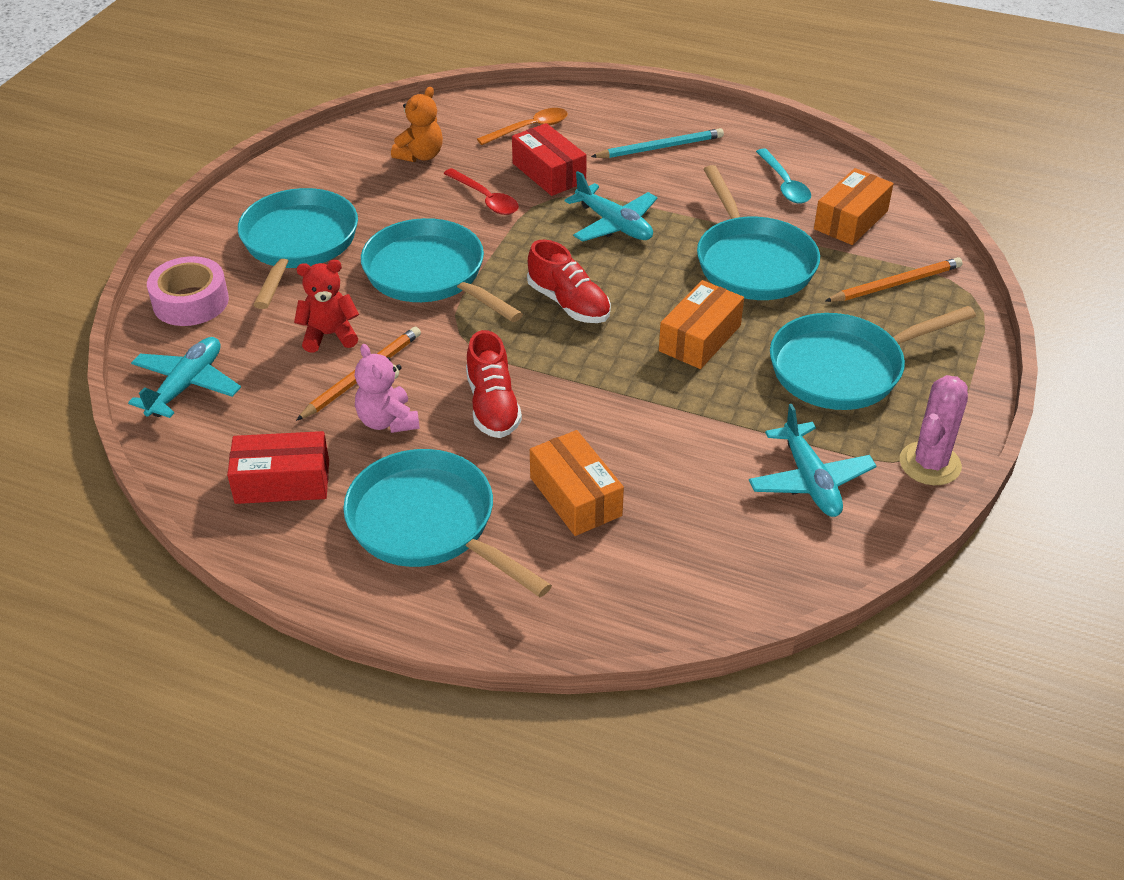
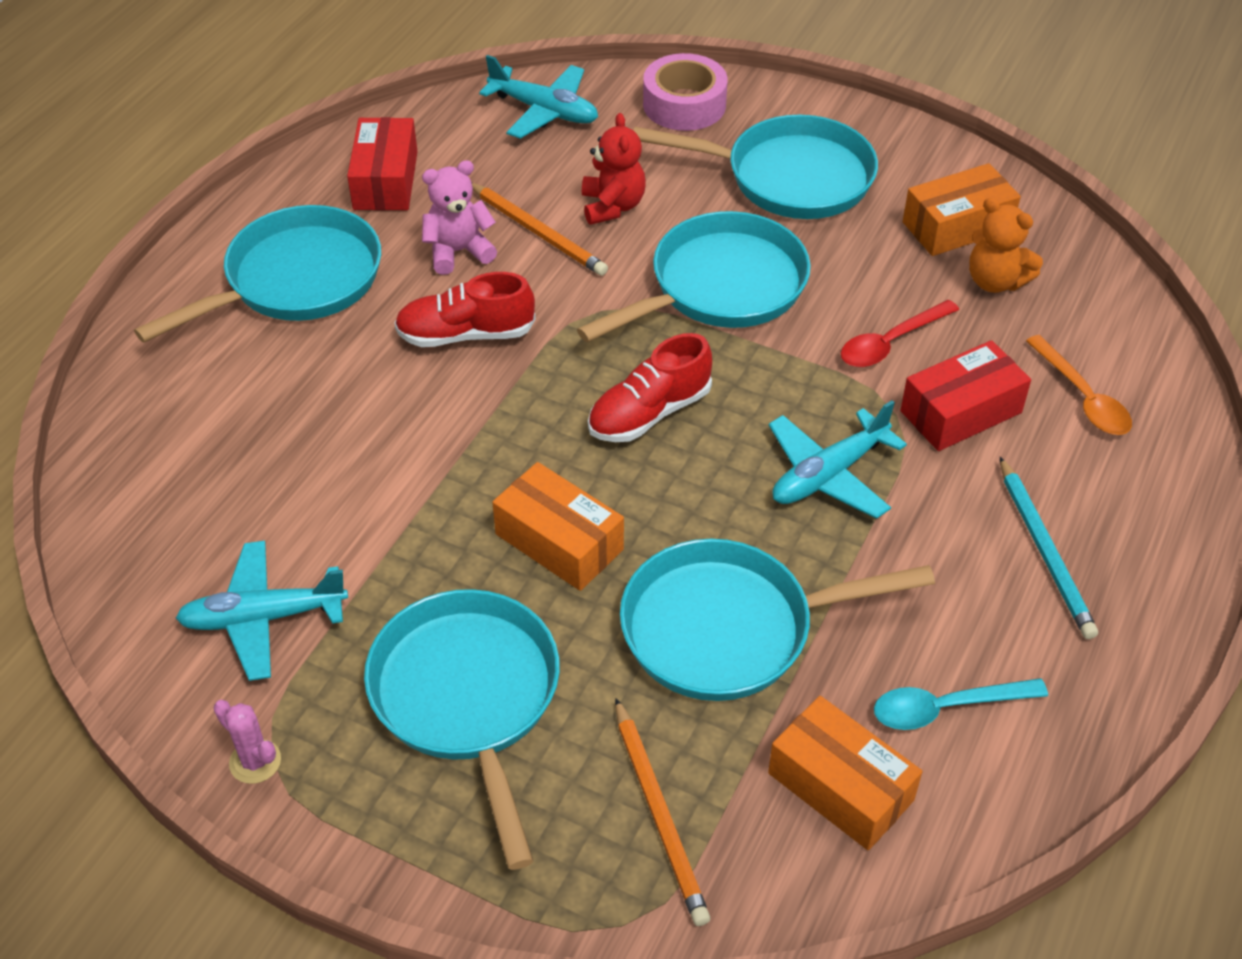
camera: 95 degrees right, 5 degrees up
orange box [530,430,624,536] -> orange box moved to [903,163,1021,256]
pink cactus [900,375,968,485] -> pink cactus [213,700,281,784], size x0.60

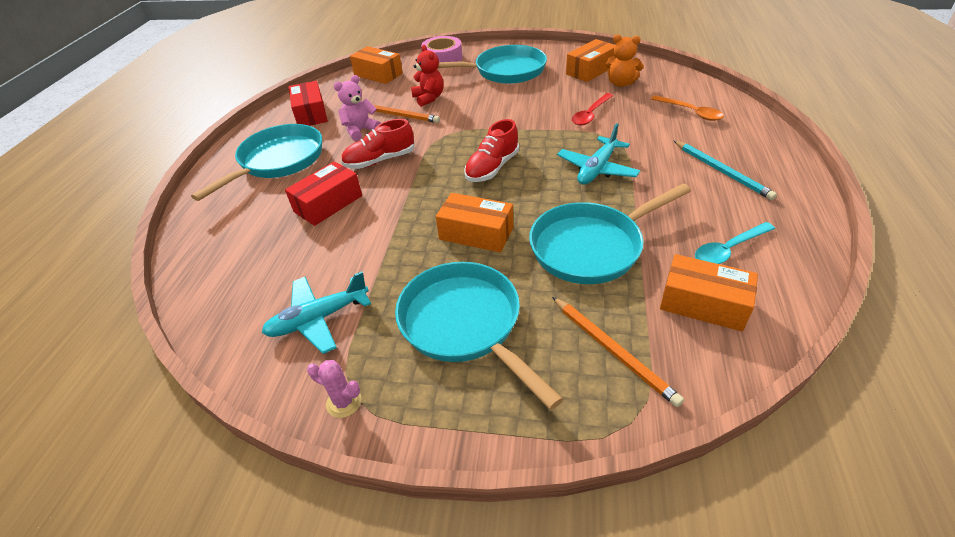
camera: 15 degrees left, 5 degrees down
turquoise plane [479,55,598,139] -> orange box [350,46,403,84]
turquoise pan [577,211,811,342] -> none
red box [900,340,1031,451] -> red box moved to [285,161,362,226]

